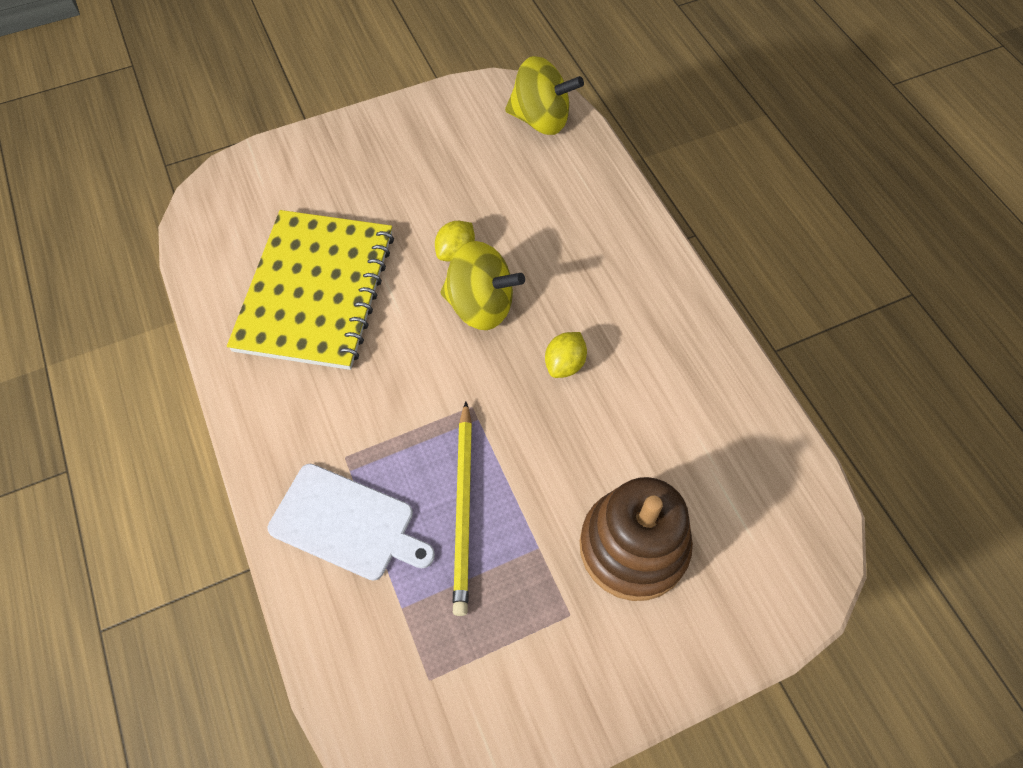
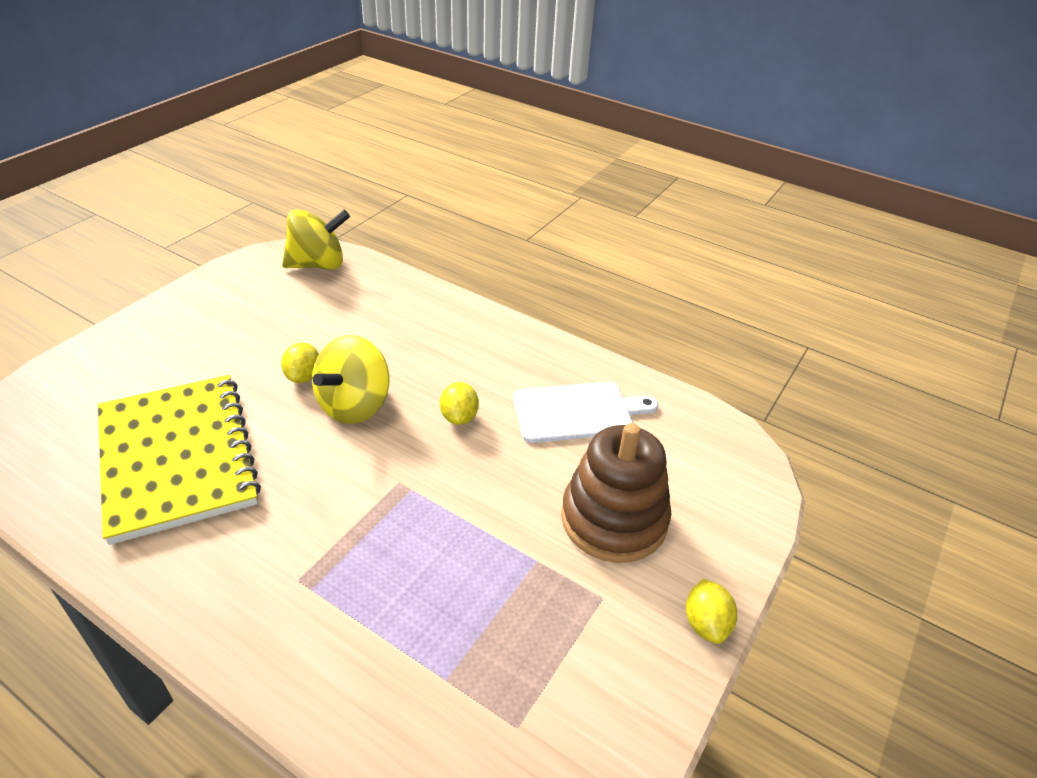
camera: 35 degrees left, 20 degrees down
white cutting board [268,464,435,581] -> white cutting board moved to [513,382,658,443]
yellow spinning top [440,241,525,330] -> yellow spinning top turned 135 degrees clockwise [312,335,390,424]
yellow pencil [453,402,472,616] -> none
none -> yellow lemon [686,579,737,644]

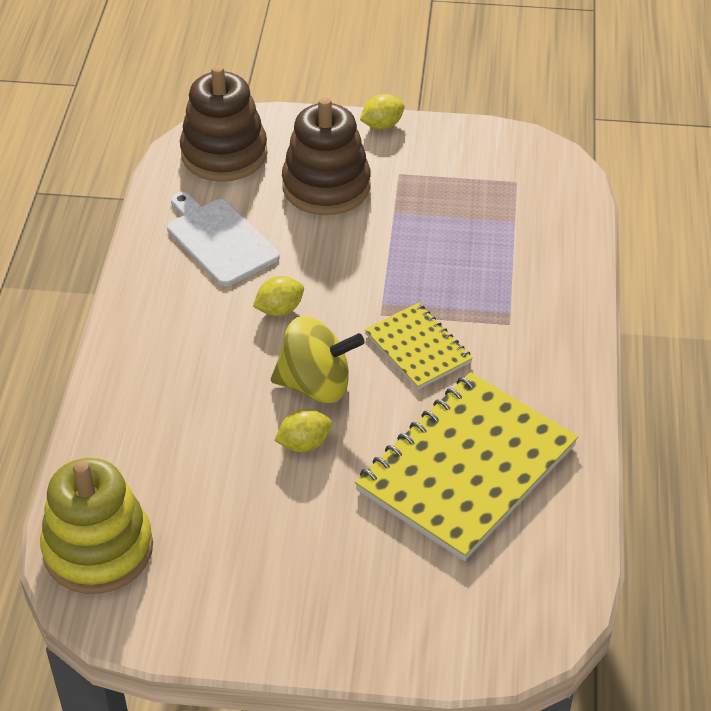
camera: 115 degrees left, 5 degrees up
yellow spinning top [282,209,350,270] -> yellow stacking toy [40,458,153,594]
none -> brown stacking toy [180,65,268,182]
none -> yellow notebook [365,303,473,390]

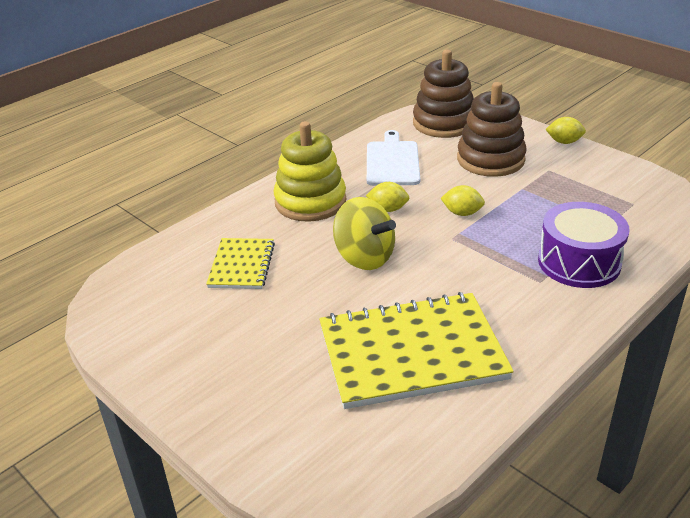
camera: 40 degrees right, 10 degrees down
yellow stacking toy [40,458,153,594] -> yellow stacking toy moved to [274,121,346,222]
yellow lemon [274,409,332,452] -> yellow lemon moved to [440,185,485,216]
yellow notebook [365,303,473,390] -> yellow notebook moved to [206,238,275,289]
none -> purple drum [538,202,630,288]

